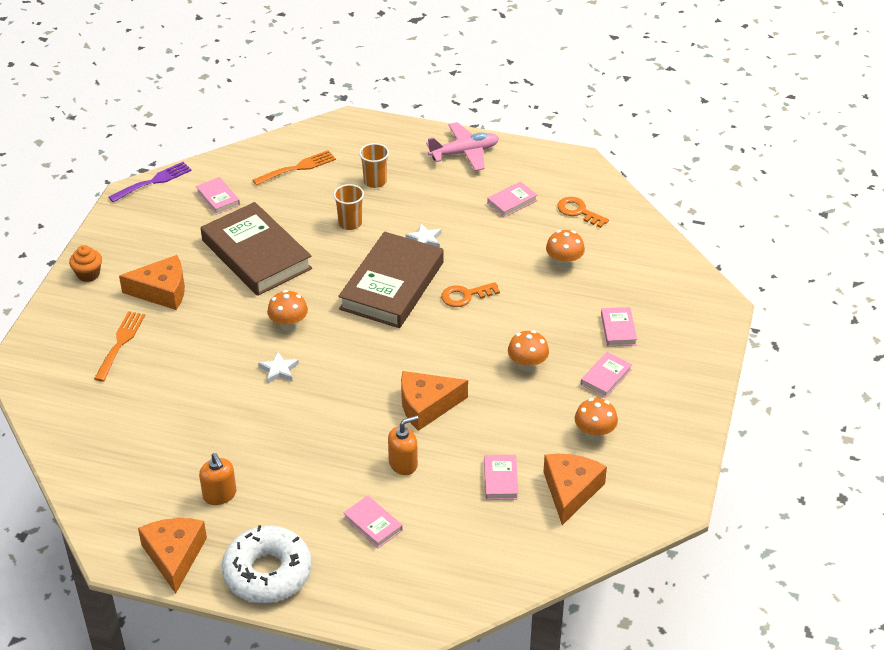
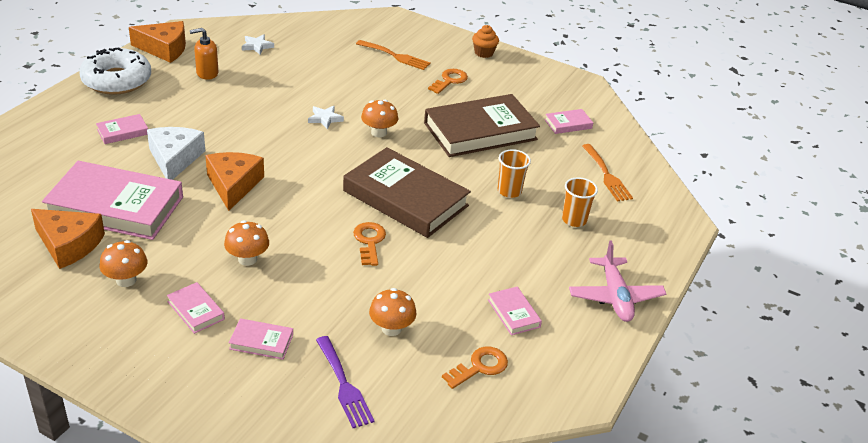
camera: 100 degrees right, 5 degrees down
purple fork [109,162,192,202] -> purple fork moved to [316,336,375,428]
orange cheese [119,255,185,310] -> orange key [428,69,468,94]
orange soap dispenser [388,415,419,475] -> white cheese [147,127,205,180]
white star [406,223,442,248] -> white star moved to [242,34,274,55]
pink book [484,455,519,500] -> pink book [42,161,183,240], size x2.33

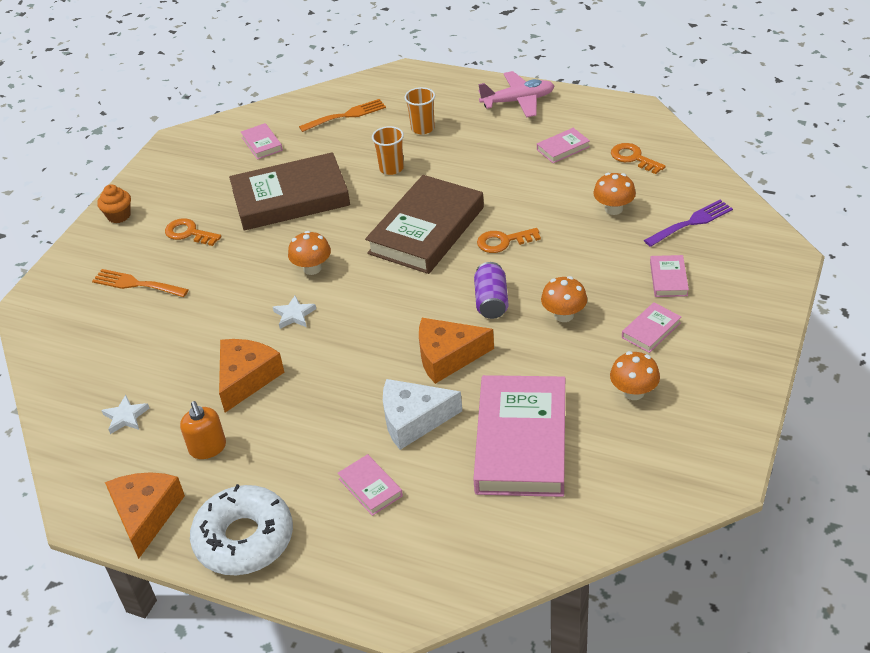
camera: 90 degrees left, 5 degrees up
orange cheese [31,209,105,269] -> orange cheese moved to [219,339,284,412]
orange fork [356,40,431,70] -> orange fork turned 90 degrees counterclockwise [92,269,189,297]
brown book [424,94,540,157] -> brown book turned 75 degrees counterclockwise [229,152,350,231]
none -> purple can [474,262,509,319]

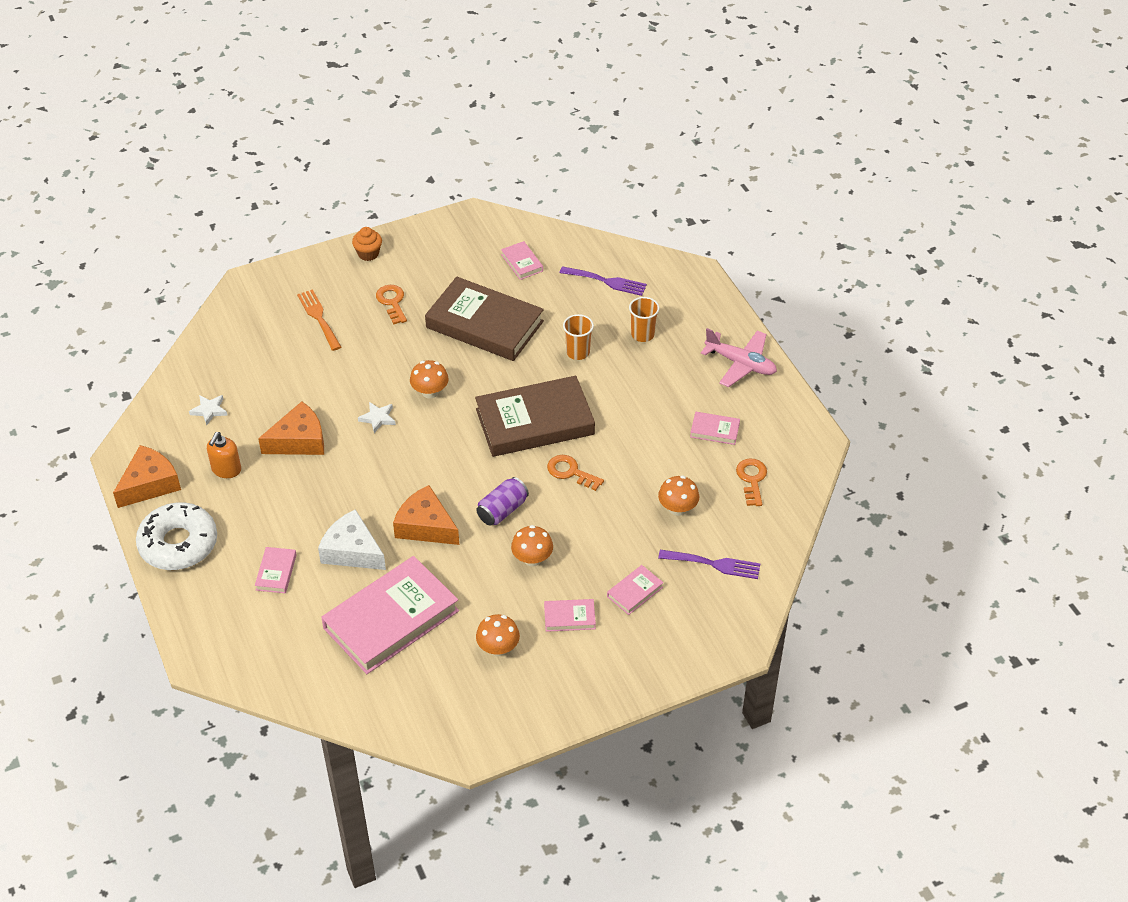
camera: 40 degrees right, 5 degrees up
pink book [241,123,283,160] -> pink book turned 45 degrees counterclockwise [501,241,543,280]
orange fork [299,99,386,132] -> purple fork [559,266,647,296]

